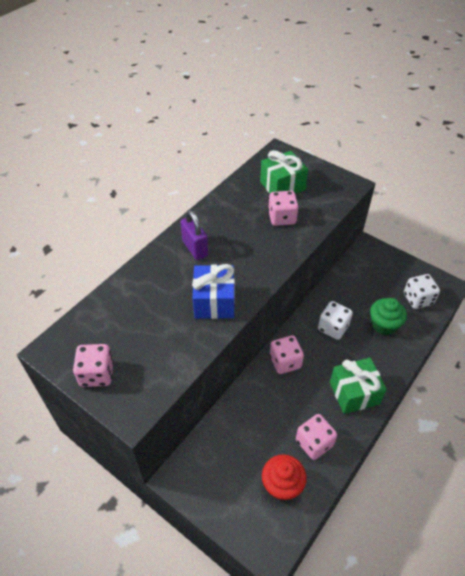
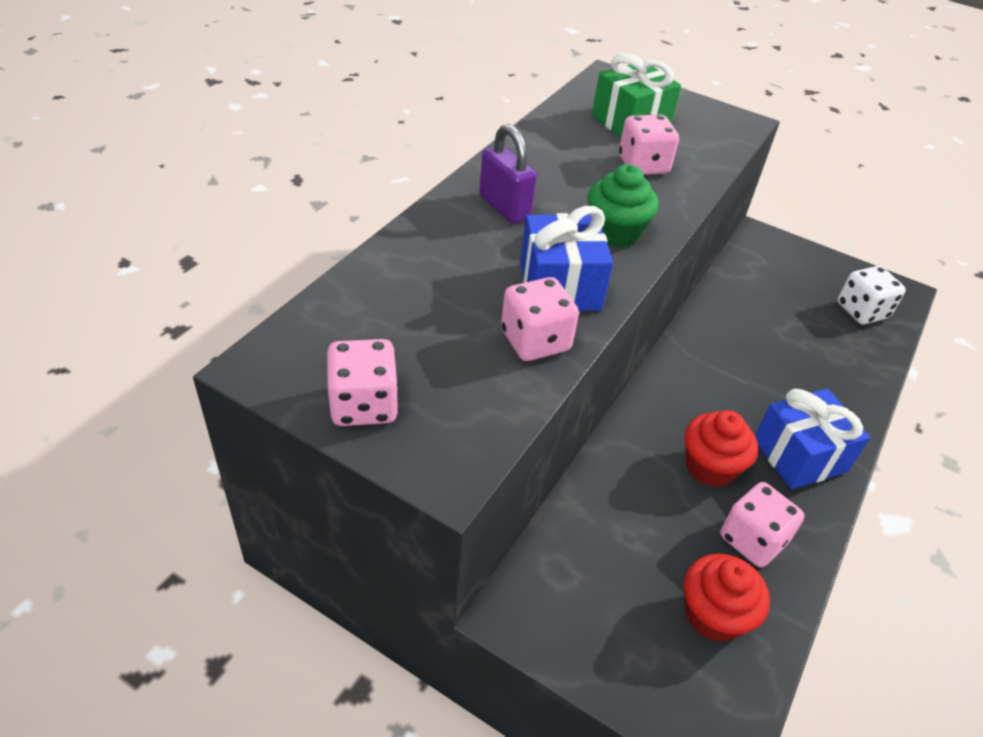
camera: 10 degrees left, 5 degrees down
pink dice [270,336,304,374] -> pink dice moved to [501,277,579,361]
white dice [318,301,353,340] -> none
green gift [330,358,387,414] -> blue gift [755,389,870,489]
green cupcake [370,298,407,335] -> green cupcake moved to [587,164,659,248]
none -> red cupcake [685,410,758,487]

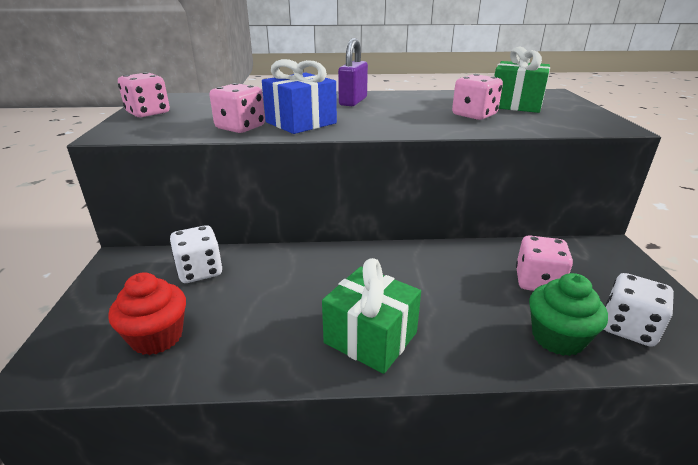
camera: 60 degrees right, 15 degrees down
green cupcake [587,164,659,248] -> green cupcake moved to [529,273,608,356]
red cupcake [685,410,758,487] -> none
pink dice [720,482,805,567] -> pink dice moved to [516,235,573,291]
blue gift [755,389,870,489] -> green gift [322,258,421,374]
none -> white dice [170,225,223,283]

